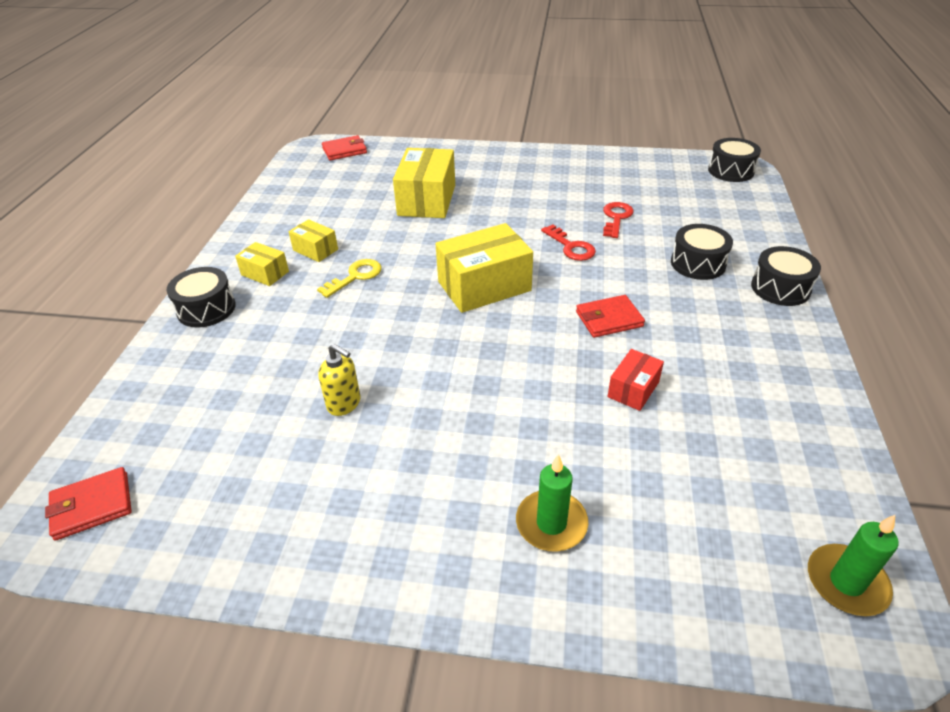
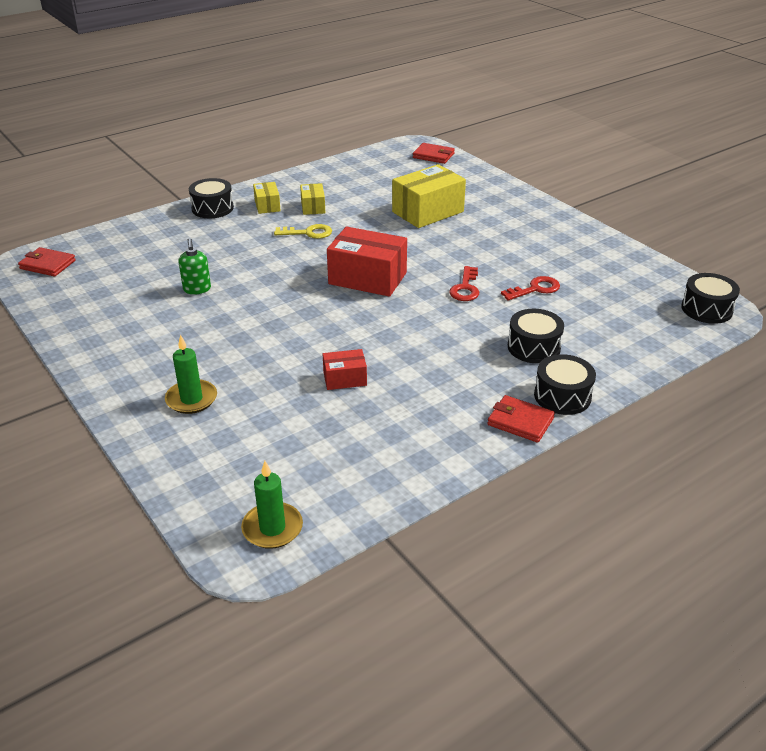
camera: 45 degrees right, 5 degrees down
yellow soap dispenser [318,344,360,416] -> green soap dispenser [178,238,211,295]
yellow box [436,223,533,313] -> red box [327,227,407,297]
red wallet [576,295,645,338] -> red wallet moved to [487,395,555,443]

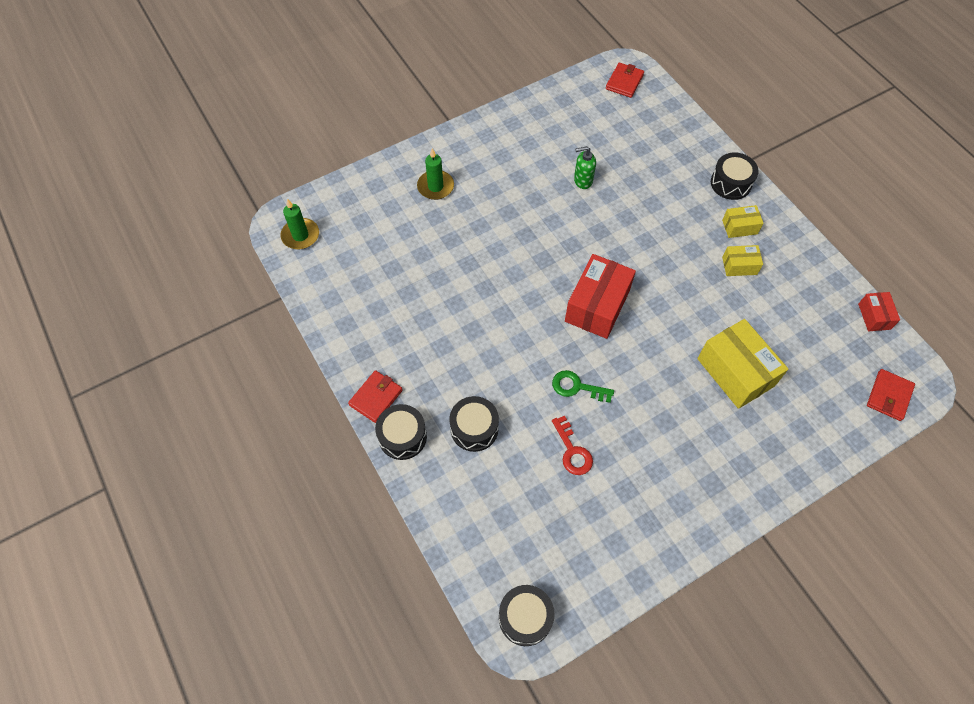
camera: 95 degrees right, 25 degrees up
yellow key [274,224,332,239] -> none
red box [323,349,367,390] -> red box moved to [858,292,900,331]
red key [449,266,479,301] -> green key [552,370,614,403]

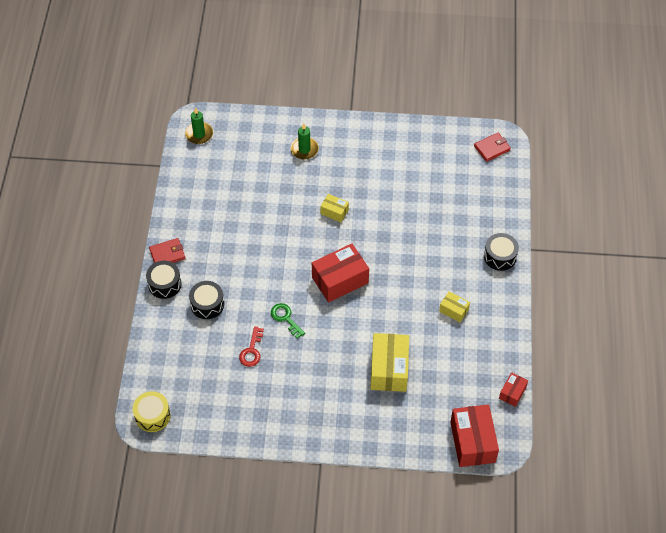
camera: 35 degrees right, 5 degrees down
black drum [499,585,555,646] -> yellow drum [133,391,171,432]
green soap dispenser [574,146,596,189] -> none
yellow box [722,205,763,238] -> yellow box moved to [321,194,349,222]
red wallet [867,369,915,421] -> red box [450,404,499,467]

